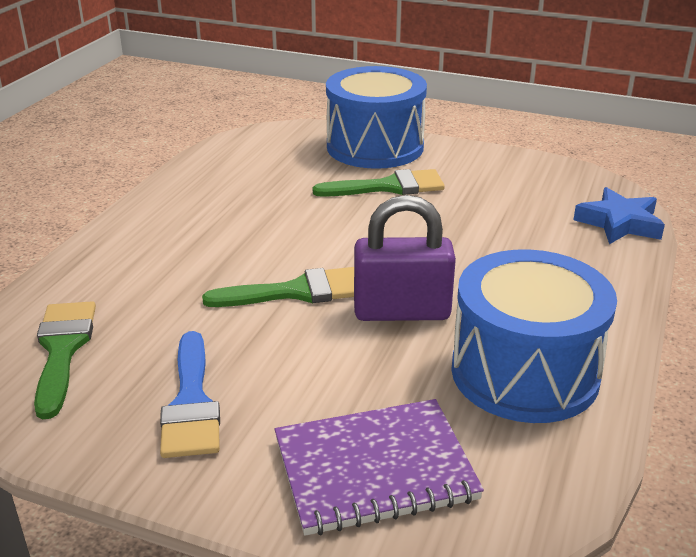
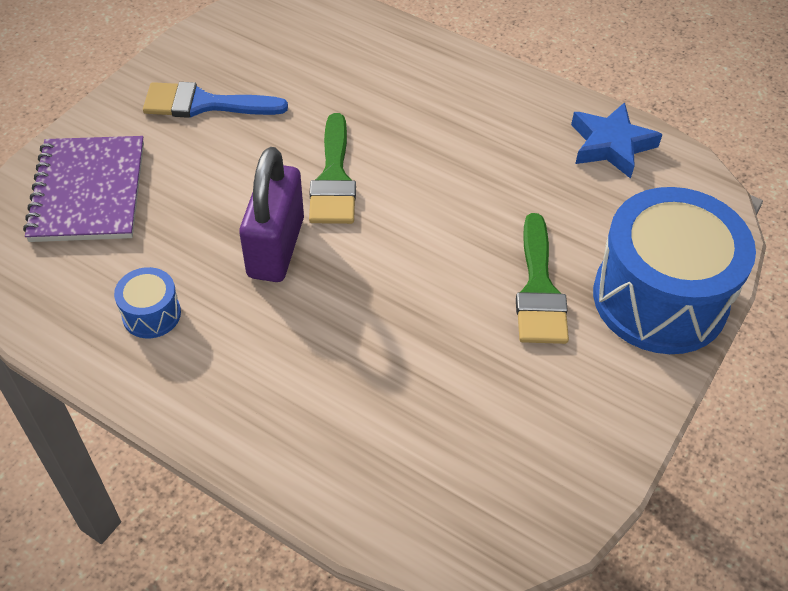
camera: 100 degrees right, 20 degrees up
green brush [34,301,96,419] -> none
blue drum [451,249,617,423] -> blue drum [114,267,181,338], size x0.42
blue star [574,187,665,244] -> blue star moved to [571,102,663,179]

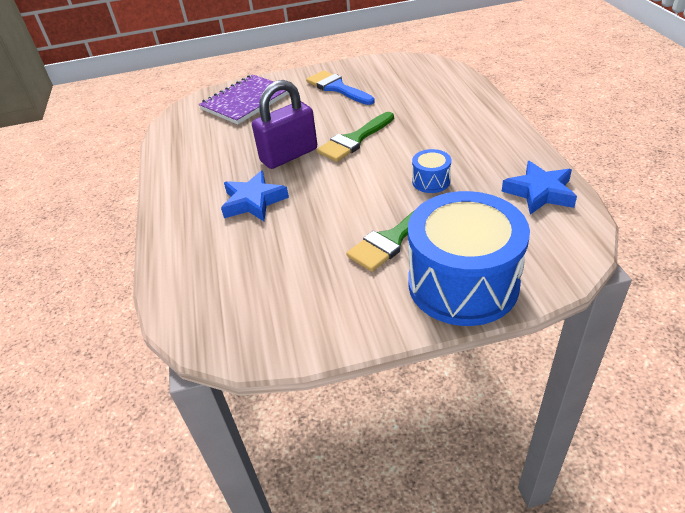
camera: 50 degrees right, 10 degrees down
blue drum [114,267,181,338] -> blue drum moved to [412,149,451,193]
none -> blue star [221,170,289,221]

